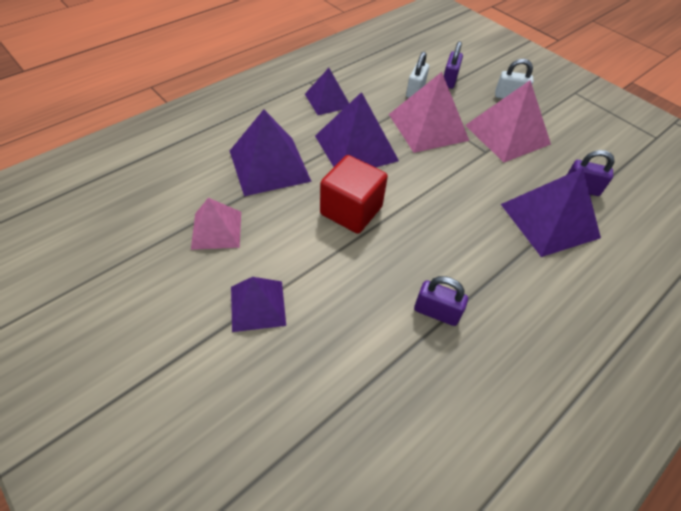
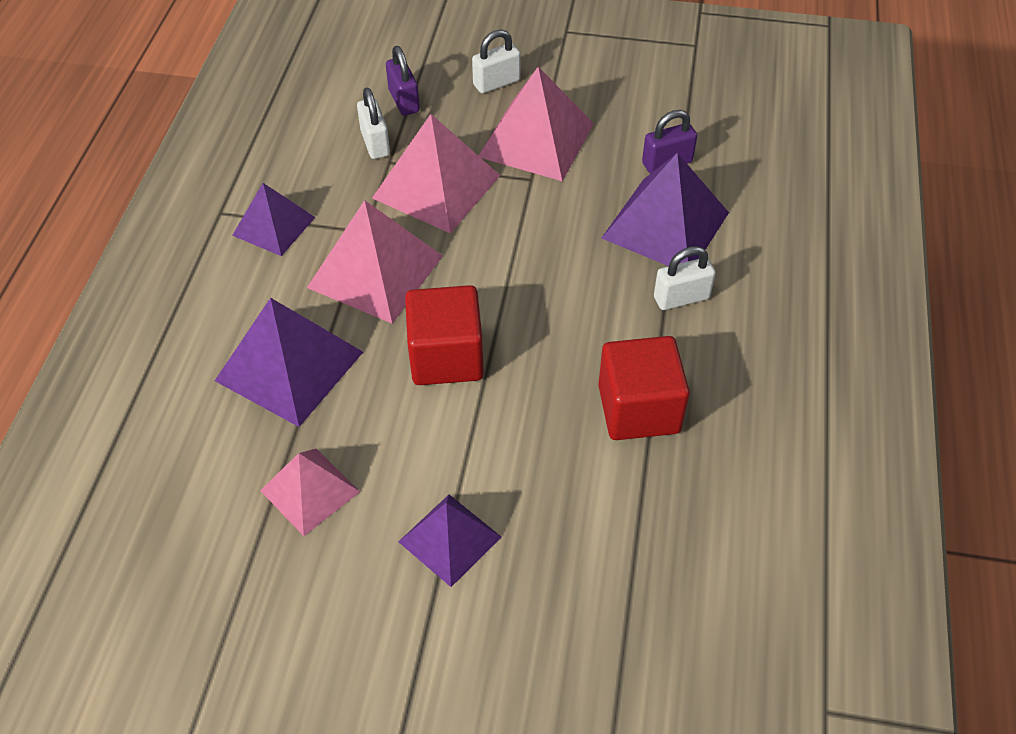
camera: 35 degrees left, 0 degrees up
purple pyramid [315,92,399,168] -> pink pyramid [307,200,443,324]
purple padlock [414,276,468,326] -> red cube [598,336,690,440]
none -> white padlock [654,246,716,310]

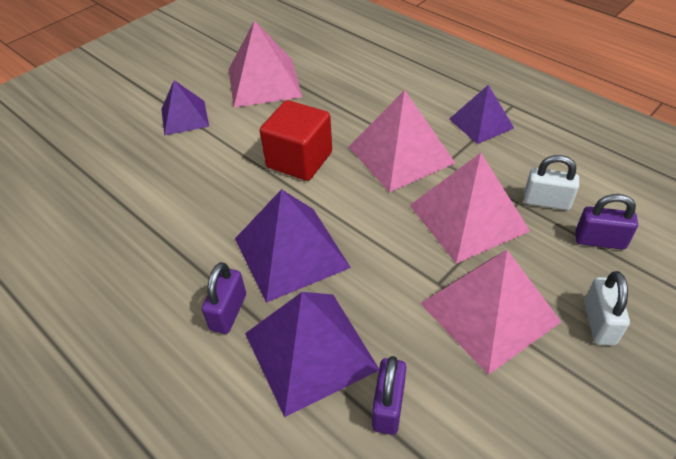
camera: 125 degrees right, 5 degrees down
purple pyramid [215,298,363,427] -> purple pyramid moved to [235,189,351,303]
pink pyramid [260,449,360,536] -> pink pyramid [229,20,302,108], size x1.61
red cube [598,336,690,440] -> none
white padlock [654,246,716,310] -> purple padlock [202,262,246,334]

